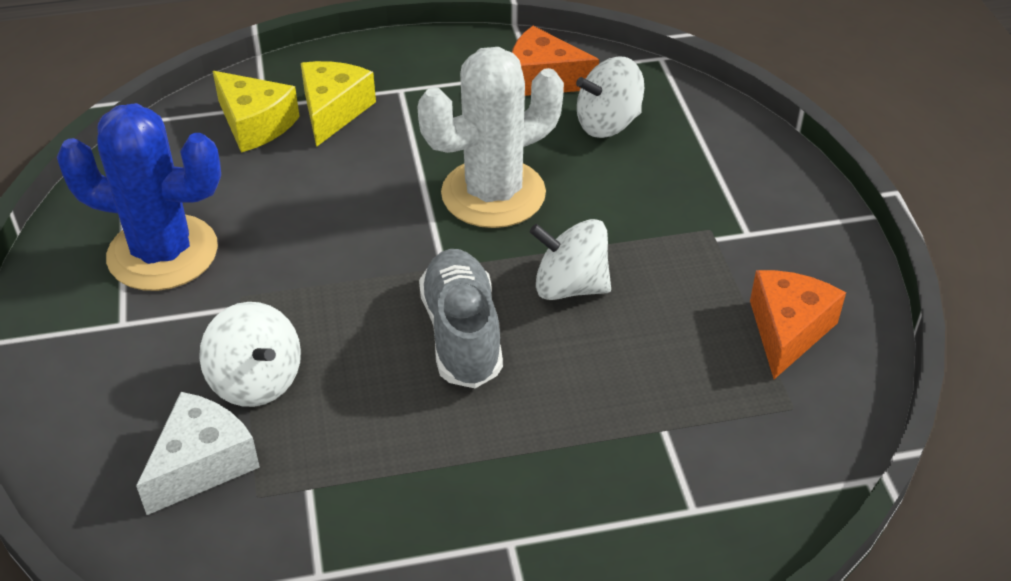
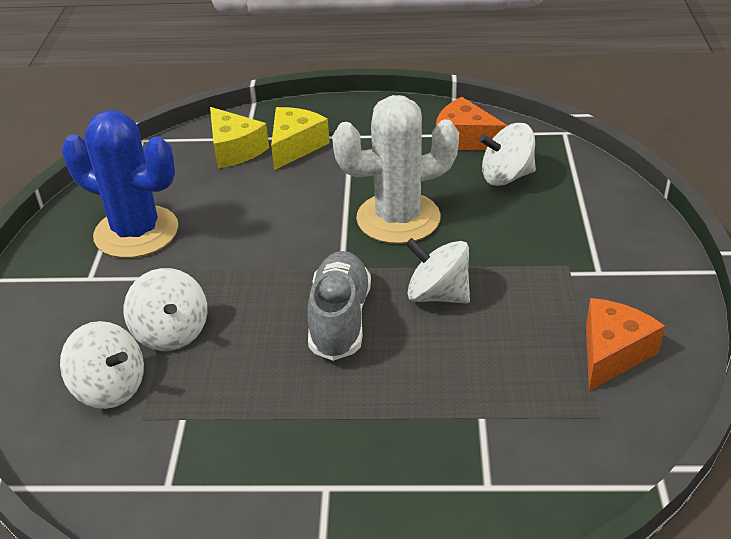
camera: 15 degrees right, 5 degrees down
white cheese [136,392,260,515] -> white spinning top [60,321,144,409]

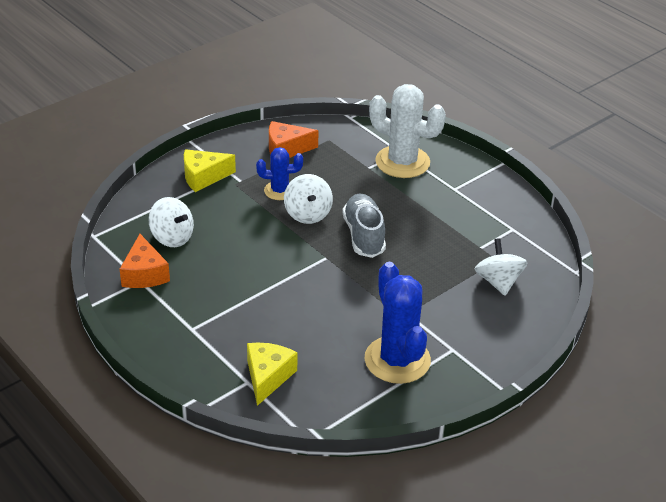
camera: 135 degrees left, 0 degrees up
white spinning top [124,268,207,351] -> none
yellow cheese [271,107,330,170] -> yellow cheese moved to [184,149,236,192]
grey shoe [308,251,371,361] -> grey shoe turned 120 degrees clockwise [343,194,386,258]
white cactus [332,95,459,244] -> white cactus moved to [369,84,446,178]
none -> blue cactus [256,147,303,200]

